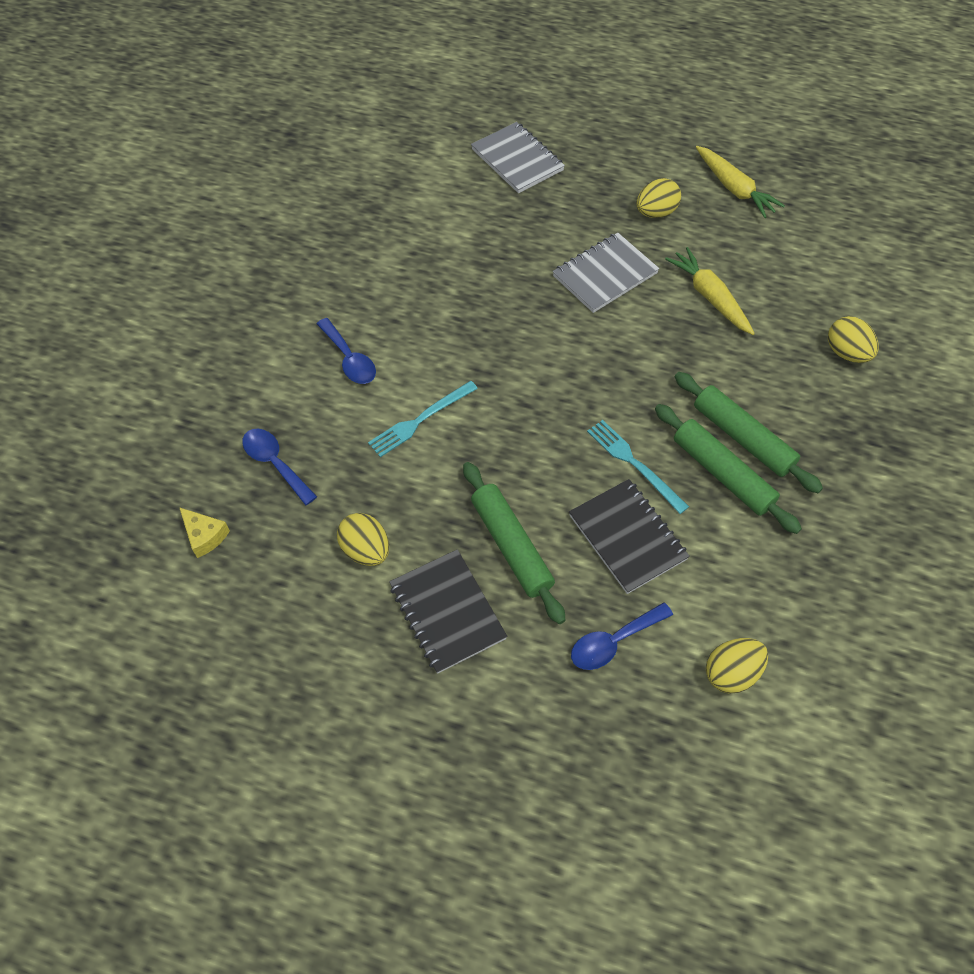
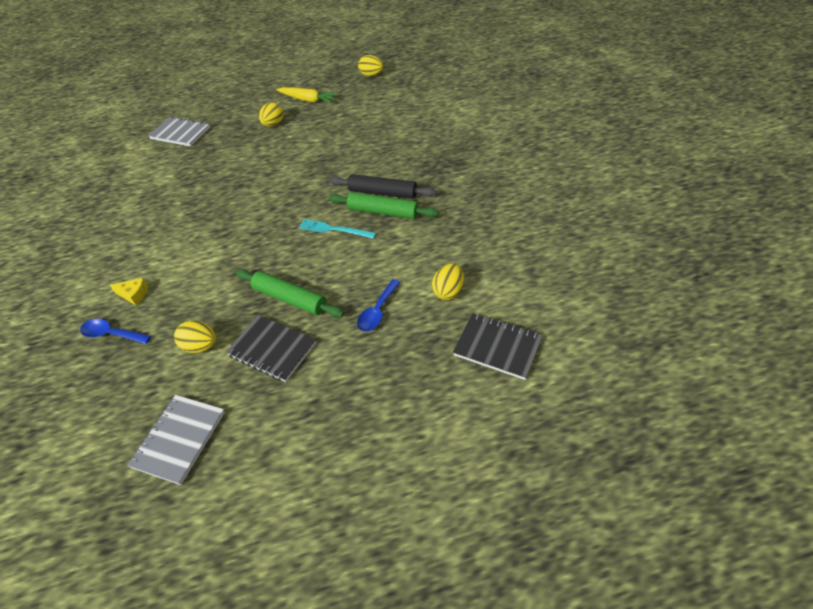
camera: 30 degrees left, 10 degrees down
yellow cheese [179,507,230,558] -> yellow cheese moved to [110,278,148,306]
blue spoon [317,318,376,384] -> none
turquoise fork [368,381,478,457] -> none
grey notebook [553,233,660,313] -> grey notebook moved to [127,395,225,485]
black notebook [569,479,690,594] -> black notebook moved to [453,313,543,380]
yellow carrot [665,247,755,335] -> none
green rolling pin [675,372,823,493] -> black rolling pin [330,174,436,199]
yellow egg [828,316,879,363] -> yellow egg moved to [358,55,383,76]

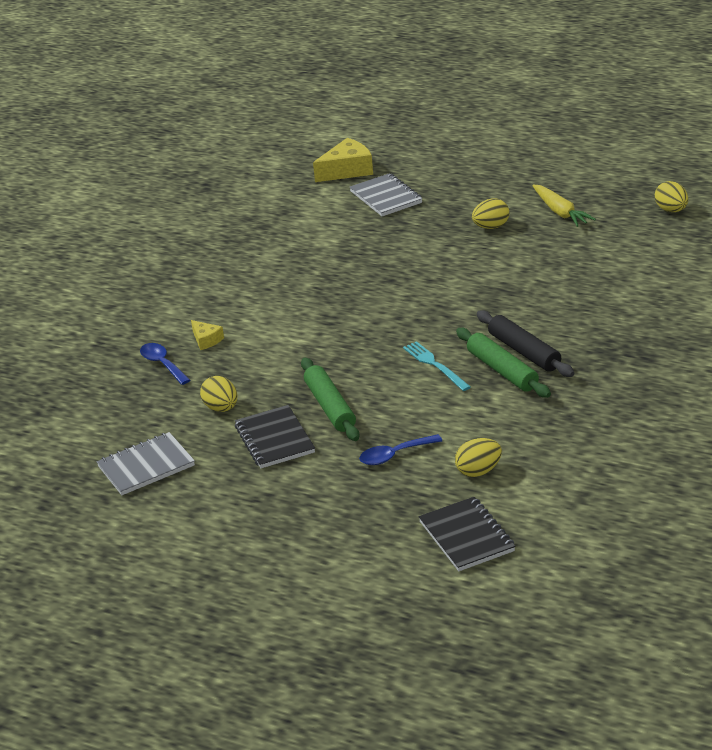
camera: 40 degrees right, 15 degrees down
none -> yellow cheese [313,138,373,182]

